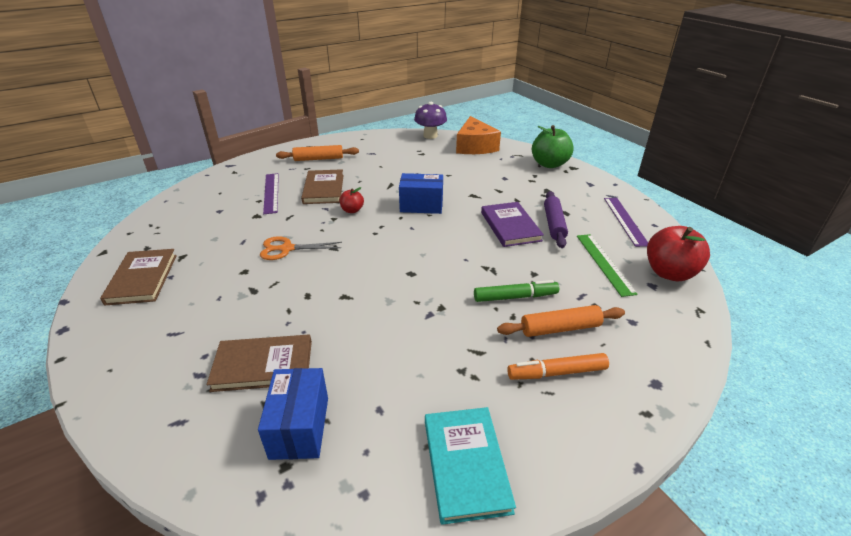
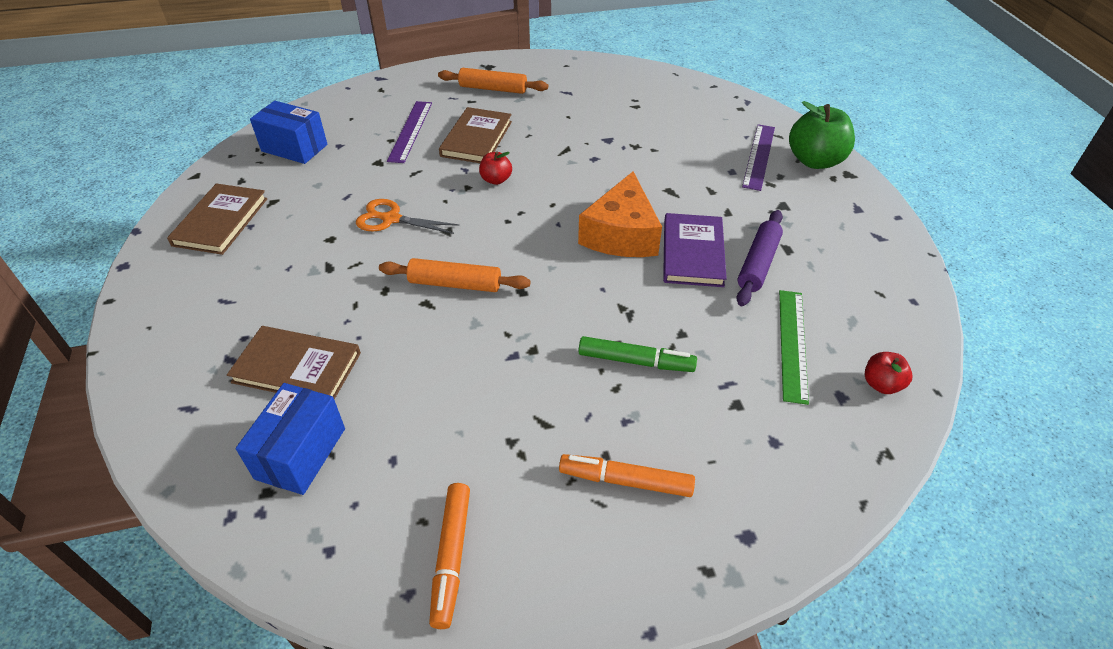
camera: 20 degrees right, 10 degrees up
blue box [399,173,443,214] -> blue box moved to [250,101,327,164]
purple mushroom [414,102,447,139] -> none
turquoise book [425,407,516,525] -> orange marker [429,483,470,629]
orange cheese [456,116,501,154] -> orange cheese moved to [578,171,662,257]
orange rolling pin [497,305,625,337] -> orange rolling pin moved to [379,258,531,292]
purple ruler [604,198,648,247] -> purple ruler moved to [742,124,775,191]
red apple [647,226,710,281] -> red apple [865,352,912,394], size x0.52

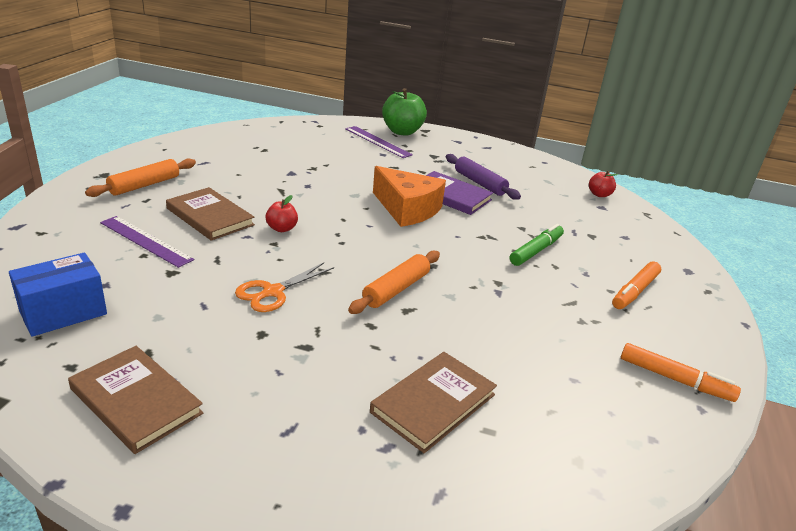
camera: 65 degrees left, 15 degrees down
blue box [236,383,345,495] -> none
green ruler [779,290,809,405] -> none

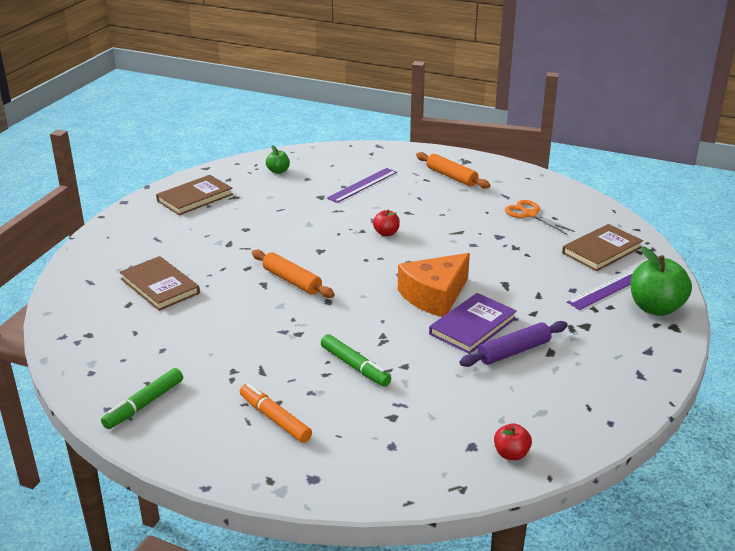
camera: 100 degrees right, 0 degrees up
blue box [9,253,107,337] -> green apple [266,145,290,174]
brown book [166,187,255,241] -> brown book moved to [562,224,643,271]
orange scissors [235,262,334,312] -> orange scissors moved to [505,200,575,234]
orange marker [621,343,741,402] -> green marker [101,368,183,429]

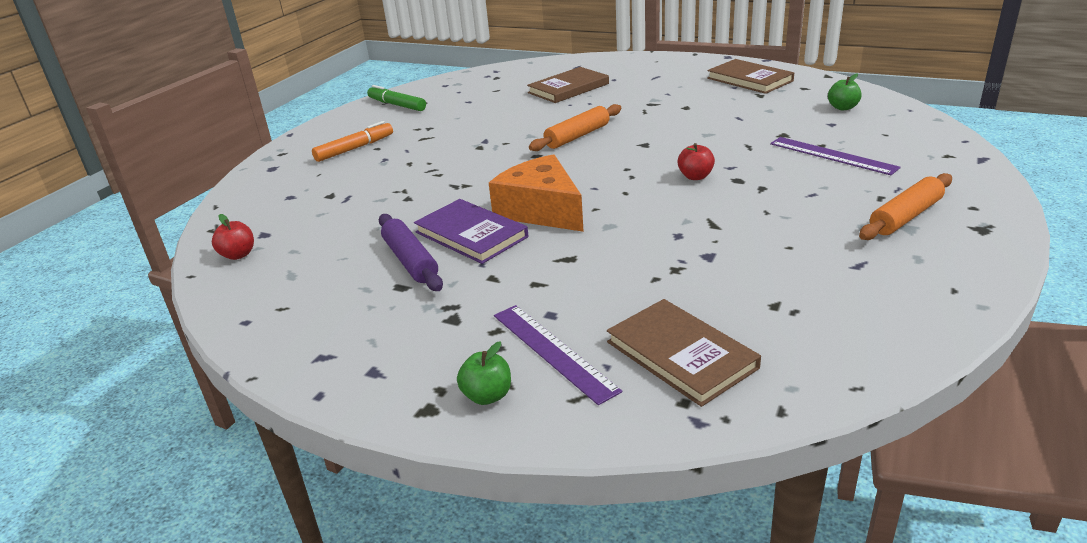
camera: 95 degrees right, 0 degrees up
green marker [321,334,391,387] -> none
orange scissors [505,200,575,234] -> none
green apple [630,247,692,316] -> green apple [457,341,511,405], size x0.52

